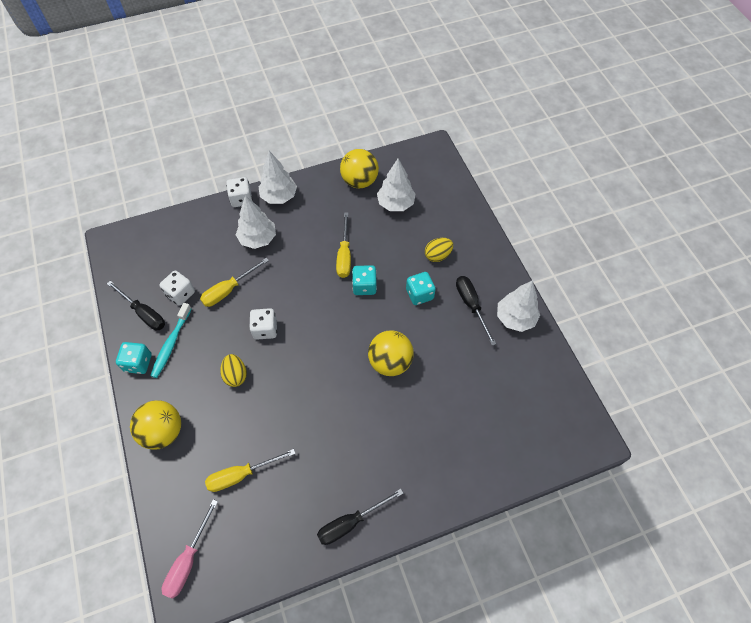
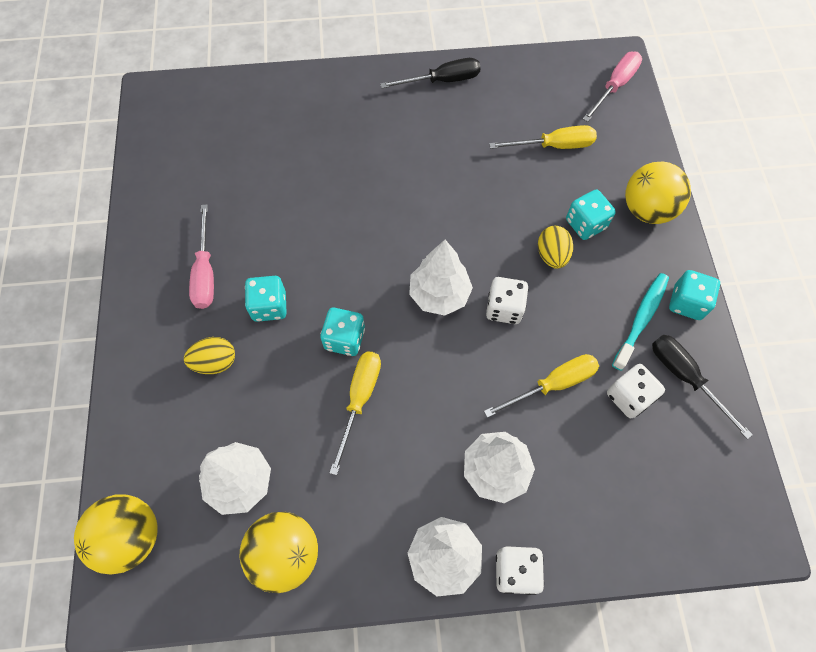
camera: 165 degrees left, 5 degrees up
yellow ball [368,331,414,376] -> yellow ball moved to [74,494,158,575]
black screwdriver [456,276,496,346] -> pink screwdriver [189,204,214,309]
white tree [497,281,540,332] -> white tree moved to [409,240,473,316]
none -> turquoise dice [566,189,616,240]

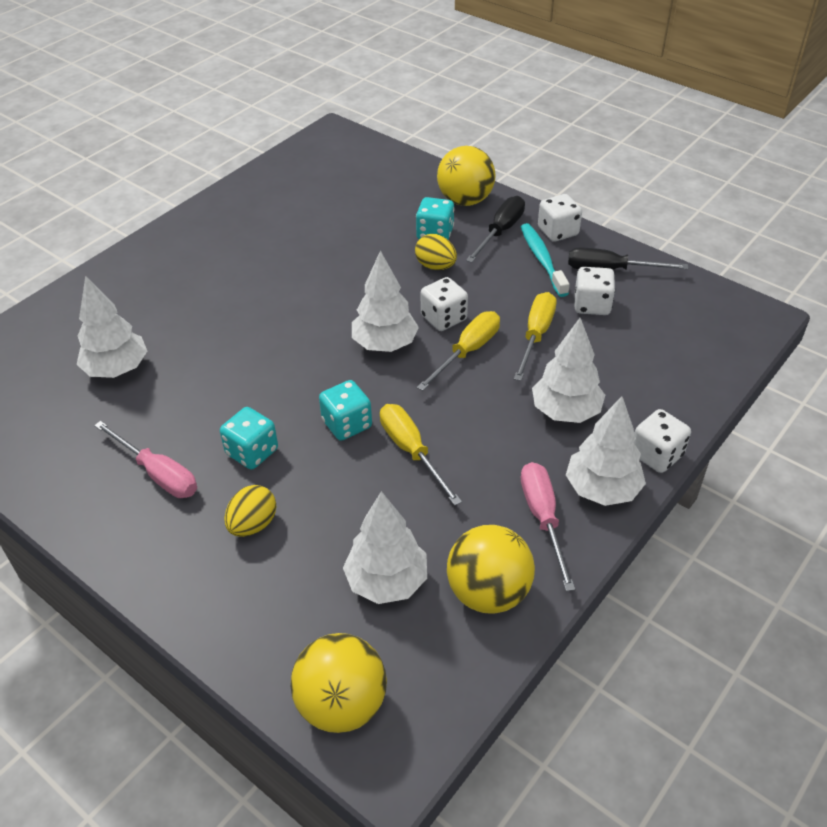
camera: 45 degrees left, 20 degrees down
black screwdriver [380,58,481,88] -> black screwdriver moved to [466,196,525,263]
yellow screwdriver [489,125,597,149] -> yellow screwdriver moved to [417,311,500,391]
pink screwdriver [583,52,642,122] -> pink screwdriver moved to [521,462,575,591]
turquoise dice [669,270,720,320] -> white dice [538,194,582,242]
none -> white tree [77,276,147,378]

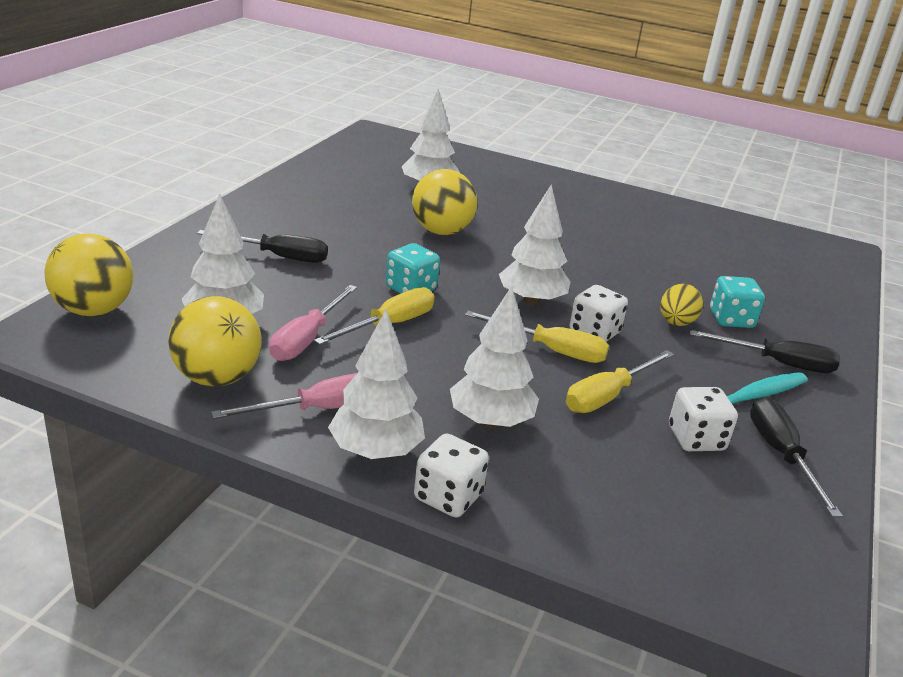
camera: 70 degrees right, 15 degrees down
pink screwdriver [94,421,197,498] -> pink screwdriver moved to [269,285,357,361]
turquoise dice [220,407,278,469] -> none
yellow egg [224,485,276,537] -> black screwdriver [197,230,328,263]
yellow ball [437,146,496,206] -> yellow ball moved to [412,169,477,235]
yellow screwdriver [514,292,557,381] -> yellow screwdriver turned 135 degrees clockwise [566,350,674,413]
white dice [538,194,582,242] -> none

